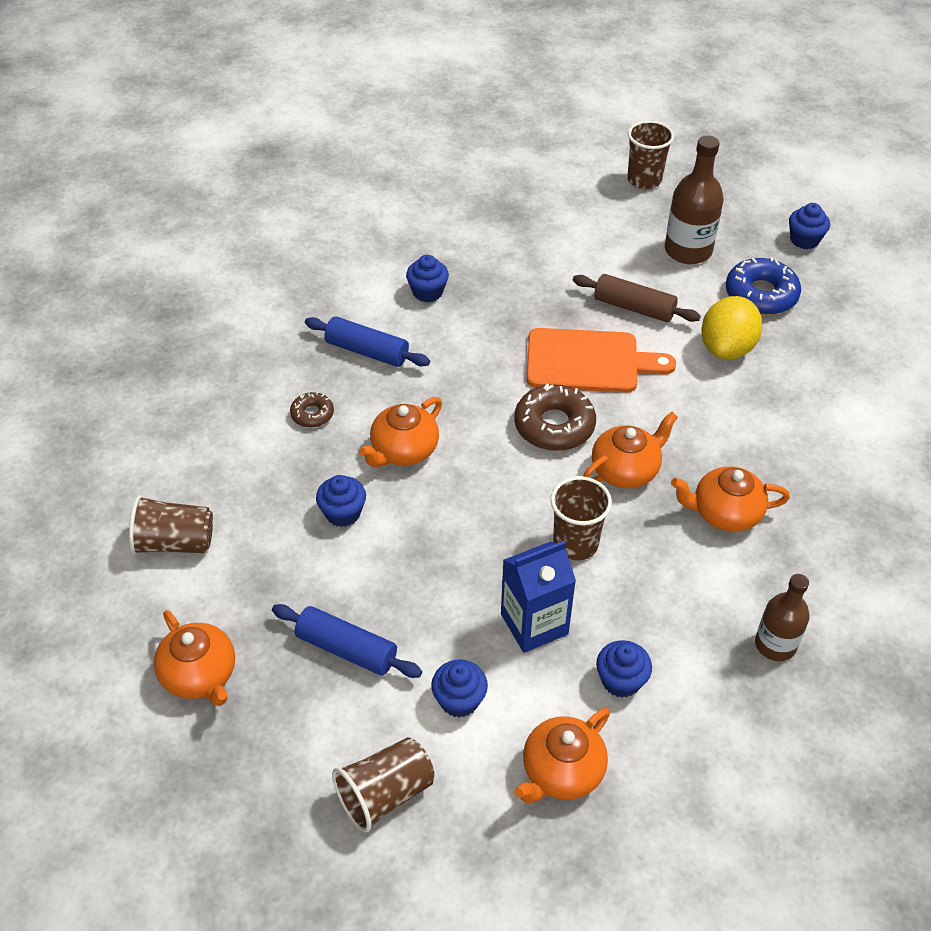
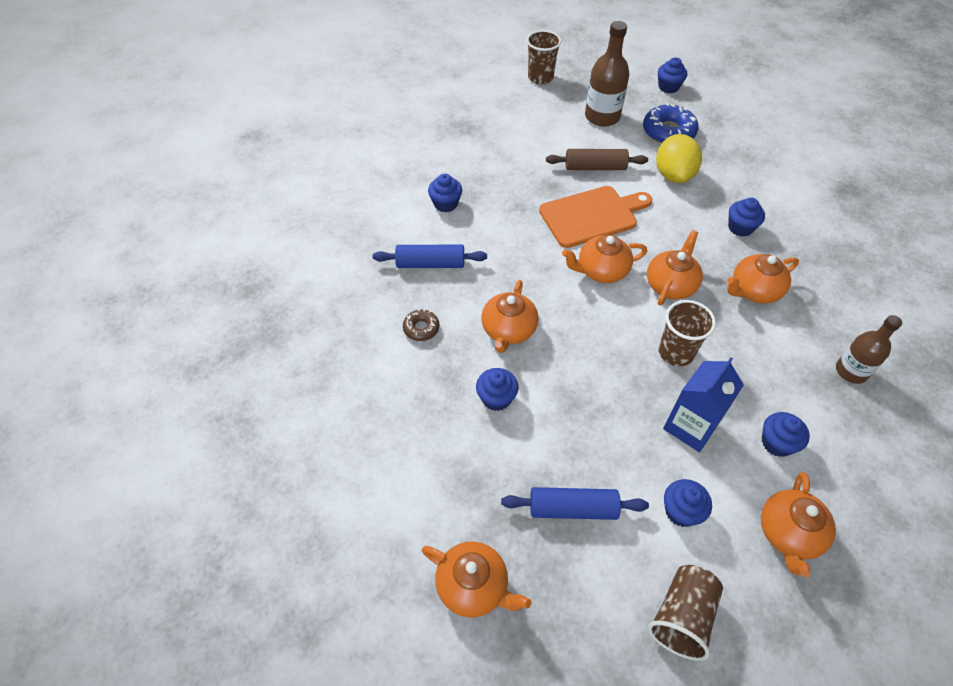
camera: 25 degrees left, 5 degrees up
brown cup [129,495,213,555] -> none
brown donut [514,384,596,451] -> orange teapot [562,235,647,283]
none -> blue cupcake [728,198,765,237]

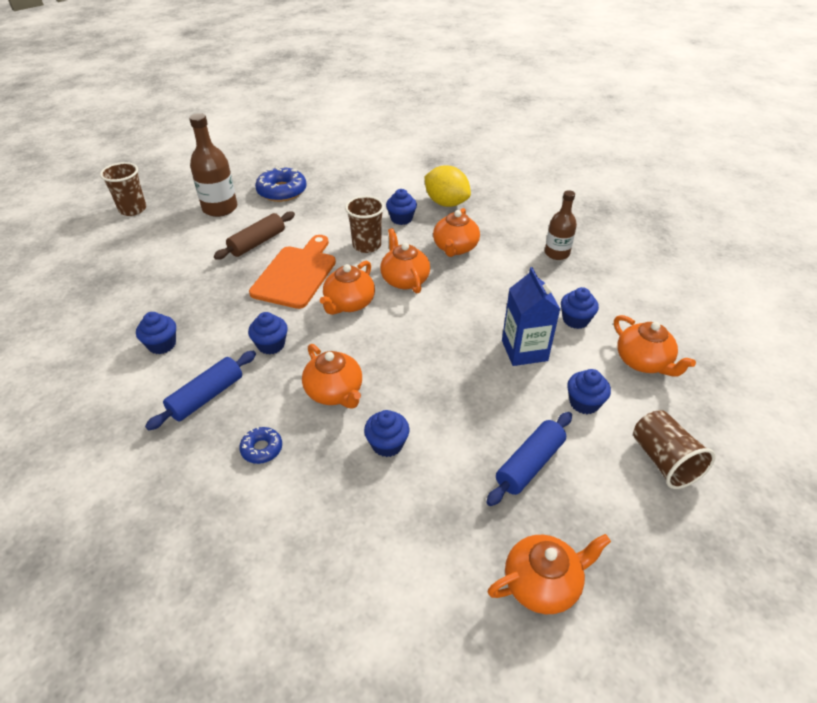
camera: 50 degrees left, 10 degrees down
brown donut [403,309,439,341] -> blue donut [239,427,282,464]
yellow lemon [656,134,702,183] -> yellow lemon moved to [424,165,471,207]
blue cupcake [658,57,687,93] -> blue cupcake moved to [248,312,288,355]
brown cup [659,300,716,367] -> brown cup moved to [345,196,384,253]

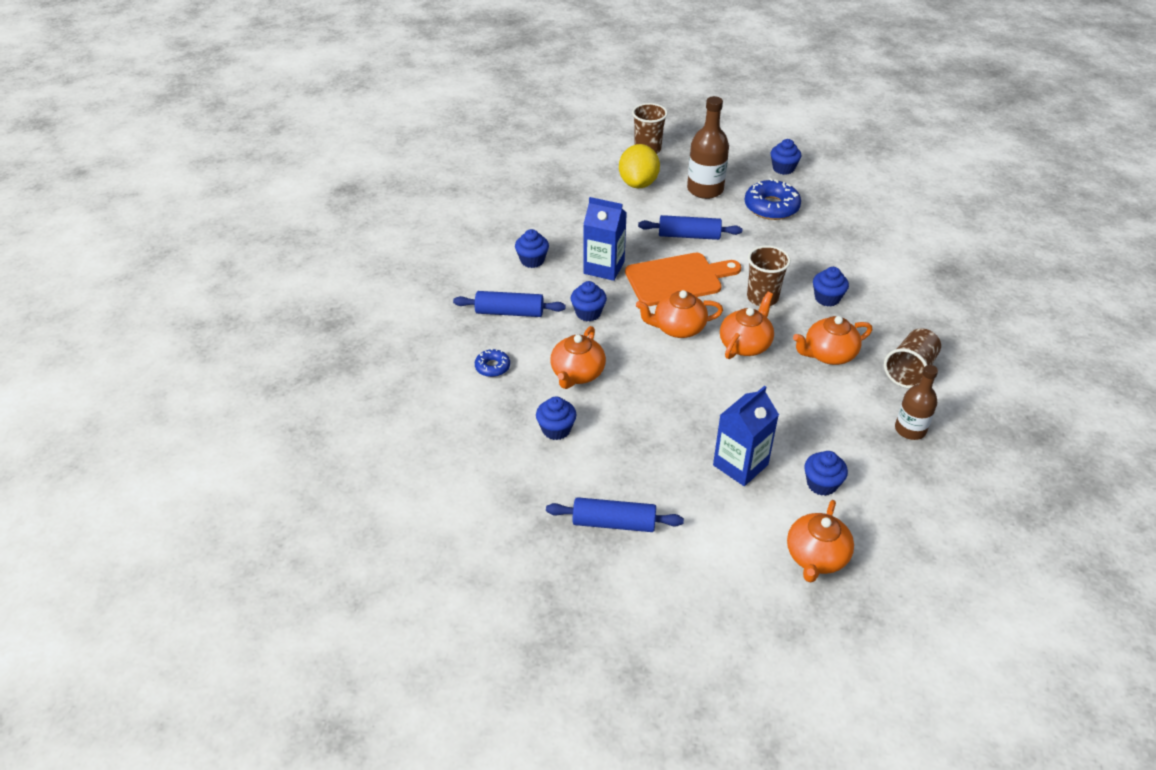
camera: 55 degrees right, 0 degrees up
brown rolling pin [214,211,295,260] -> blue rolling pin [638,215,742,240]
yellow lemon [424,165,471,207] -> yellow lemon moved to [619,144,660,188]
orange teapot [488,534,611,614] -> none
blue cupcake [567,369,611,414] -> blue cupcake moved to [771,139,801,175]
brown cup [633,410,716,489] -> brown cup moved to [884,328,941,388]
none -> blue carton [583,197,627,281]

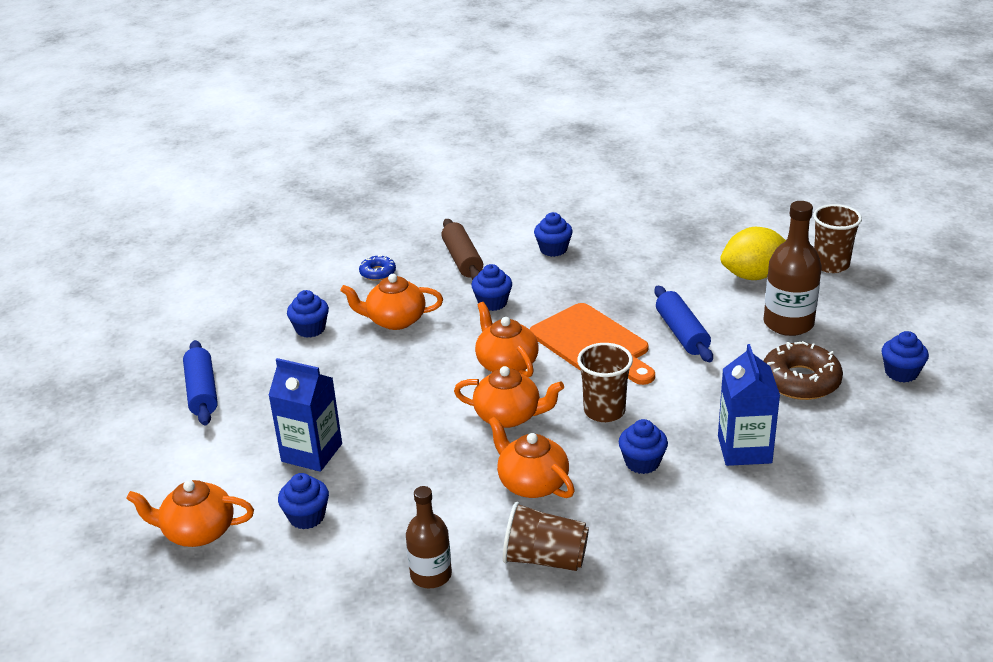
camera: 70 degrees right, 10 degrees down
blue rolling pin [453,291,566,317] -> brown rolling pin [441,219,483,280]
blue carton [583,197,627,281] -> blue carton moved to [718,344,780,466]
blue donut [745,178,801,220] -> brown donut [763,341,843,400]

